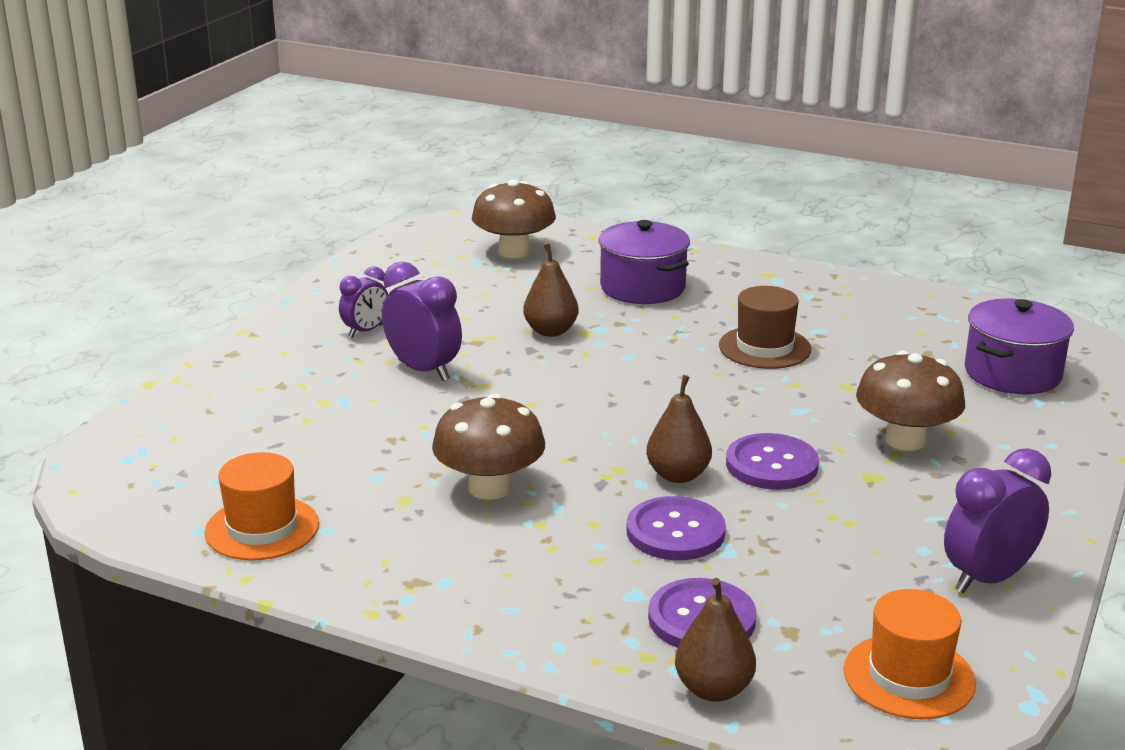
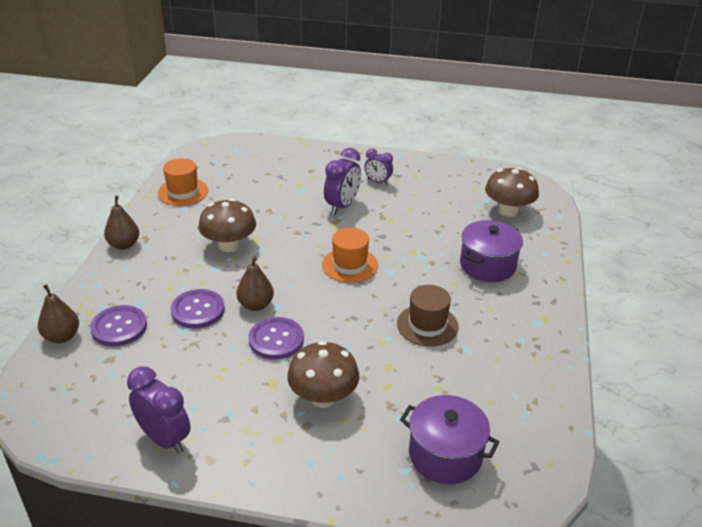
camera: 75 degrees right, 10 degrees up
brown pear [523,243,579,337] -> brown pear moved to [104,196,139,250]
orange hat [844,589,976,720] -> orange hat moved to [322,228,378,283]

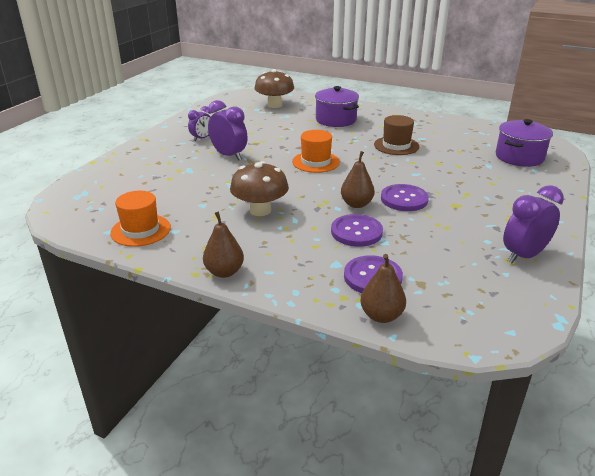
camera: 75 degrees left, 5 degrees down
brown mushroom [287,341,359,408] -> none

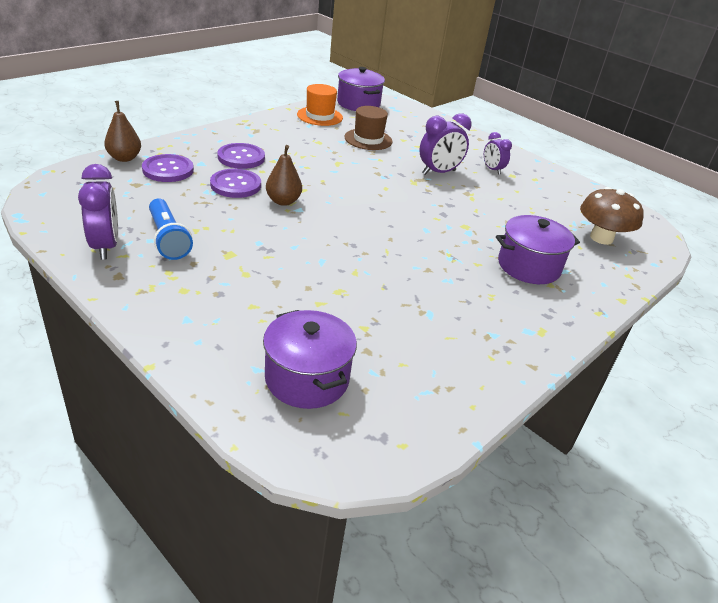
camera: 105 degrees right, 5 degrees up
brown pear [203,211,244,278] -> none
brown mushroom [230,161,289,216] -> none
orange hat [292,130,340,173] -> none
brown hat [374,115,419,155] -> brown hat moved to [344,106,393,150]
purple button [381,184,429,211] -> purple button moved to [218,143,265,169]
none -> blue flashlight [149,198,193,260]
none -> purple pot [337,67,385,111]

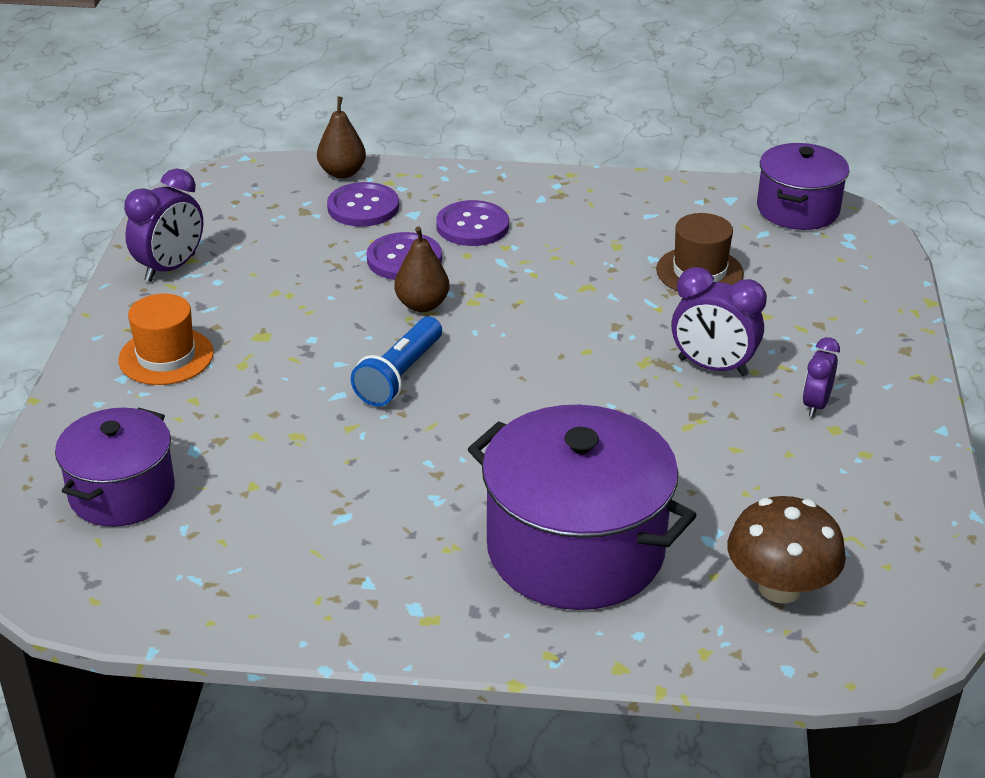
camera: 55 degrees right, 0 degrees up
blue flashlight [149,198,193,260] -> blue flashlight moved to [351,317,442,407]
orange hat [297,84,343,126] -> orange hat moved to [118,294,214,385]
purple pot [496,215,580,284] -> purple pot [468,405,697,610], size x1.63

